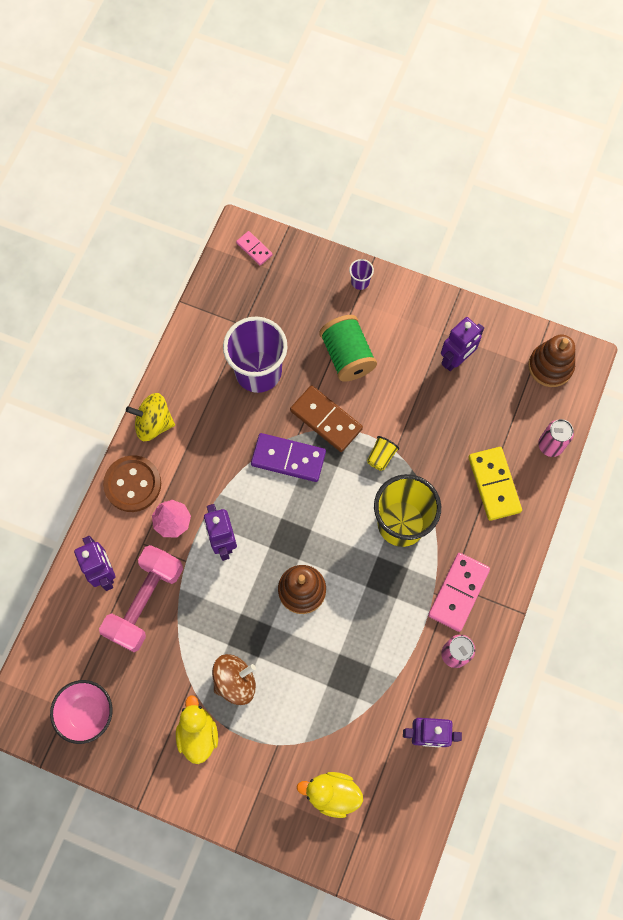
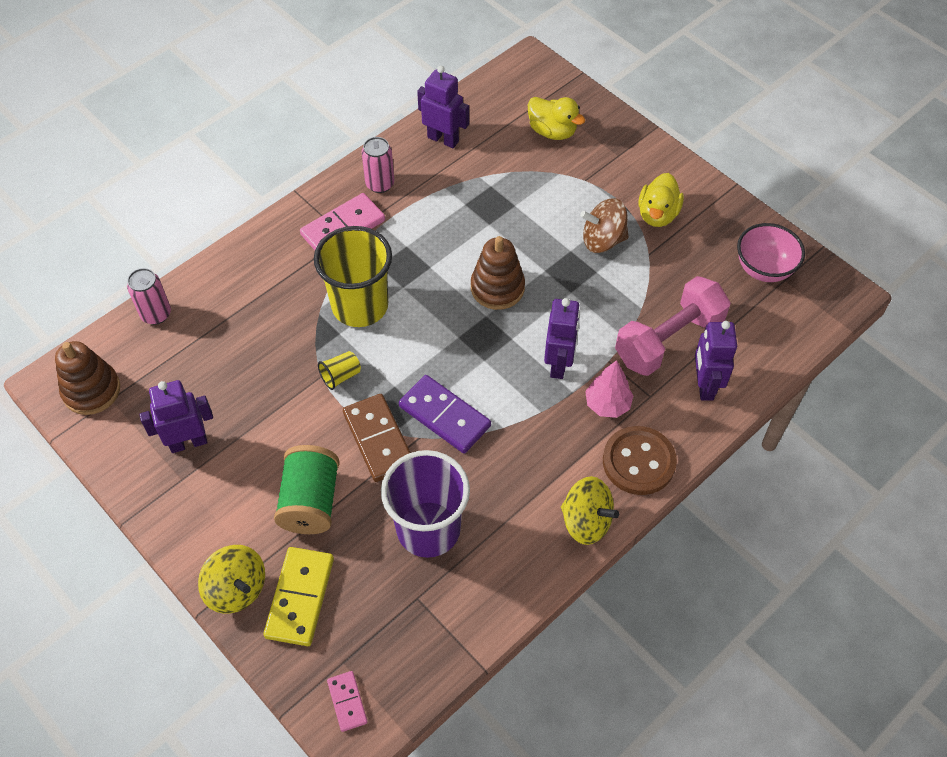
camera: 155 degrees left, 15 degrees down
purple cup [349,259,374,290] -> yellow spinning top [198,545,265,614]
yellow domino [468,447,522,521] -> yellow domino moved to [263,547,334,646]

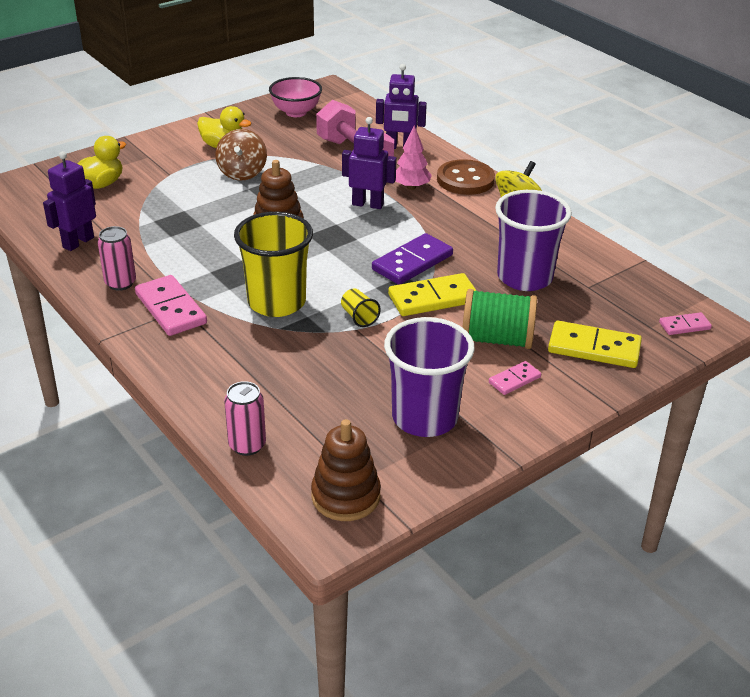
camera: 85 degrees left, 20 degrees down
purple robot [140,380,213,453] -> purple cup [384,317,475,437]
yellow spinning top [198,545,265,614] -> none
brown domino [343,394,411,482] -> yellow domino [388,273,477,316]
none -> pink domino [489,361,541,395]

